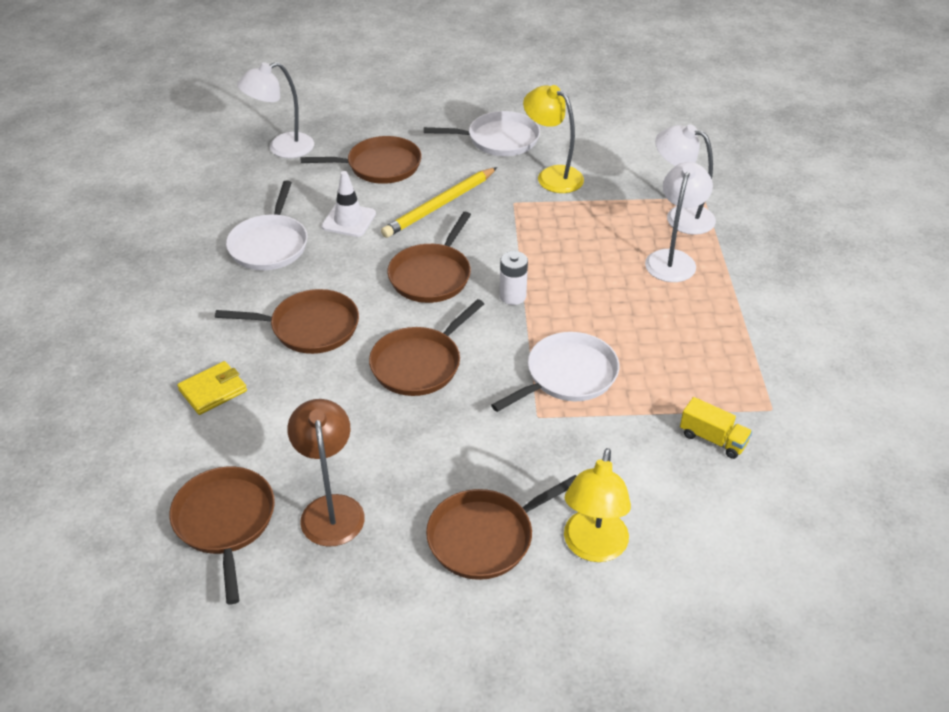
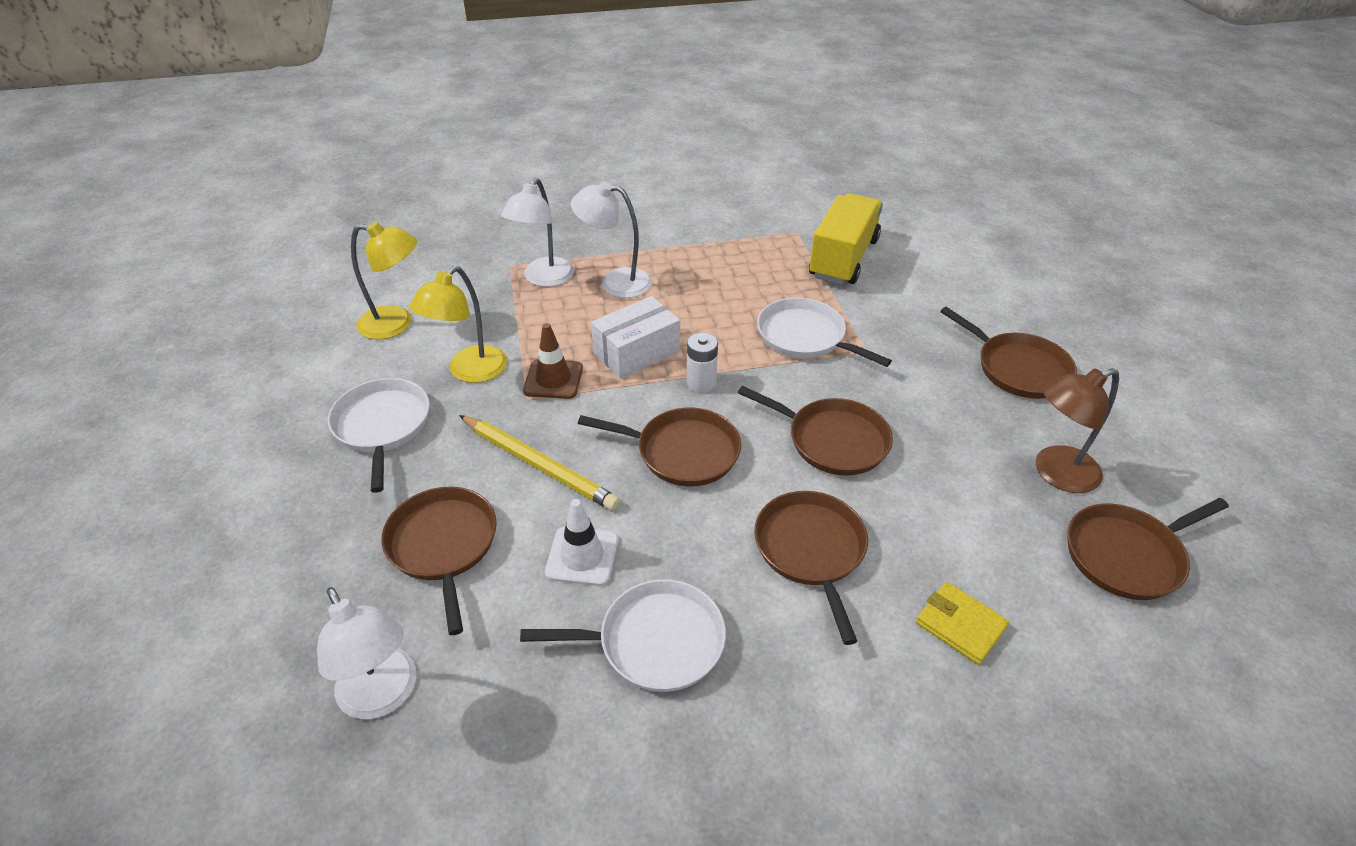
camera: 100 degrees left, 0 degrees up
yellow lamp [564,448,631,562] -> yellow lamp moved to [351,222,417,340]
yellow truck [680,397,752,459] -> yellow truck [809,193,883,285], size x2.06
none -> brown traffic cone [523,323,583,399]
none -> white box [591,296,680,379]

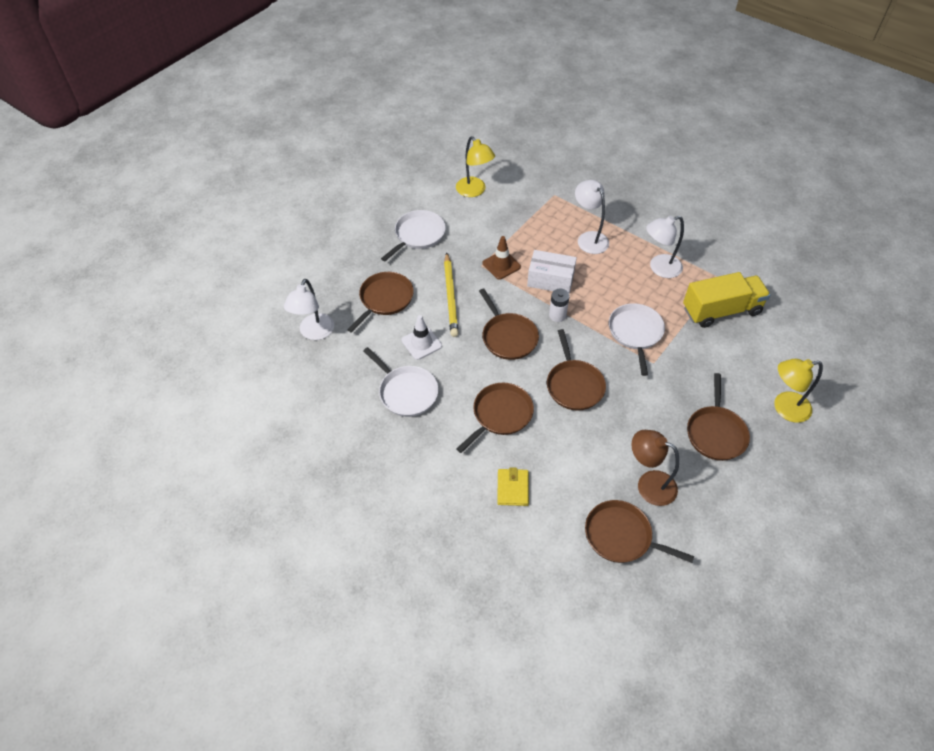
camera: 50 degrees right, 10 degrees up
yellow lamp [410,266,507,383] -> yellow lamp moved to [774,359,823,423]
white lamp [501,178,574,287] -> white lamp moved to [646,216,684,278]

